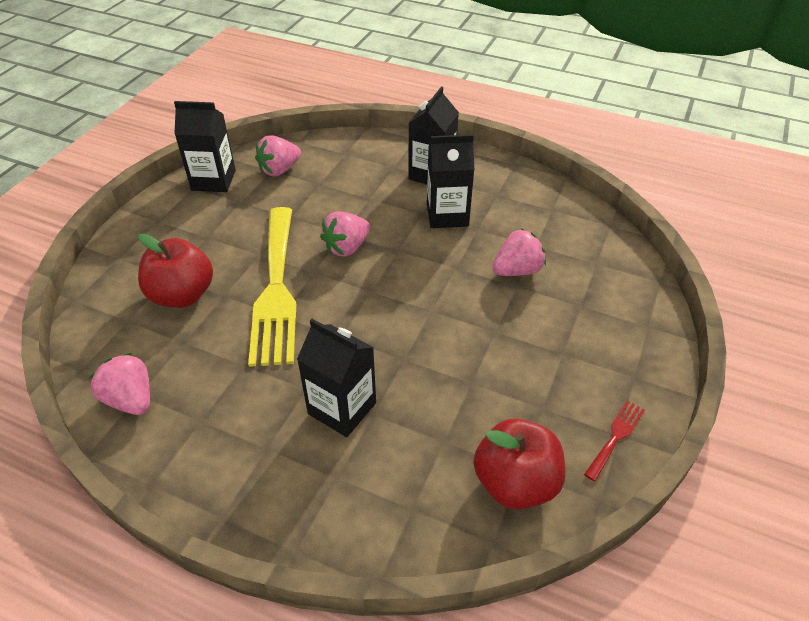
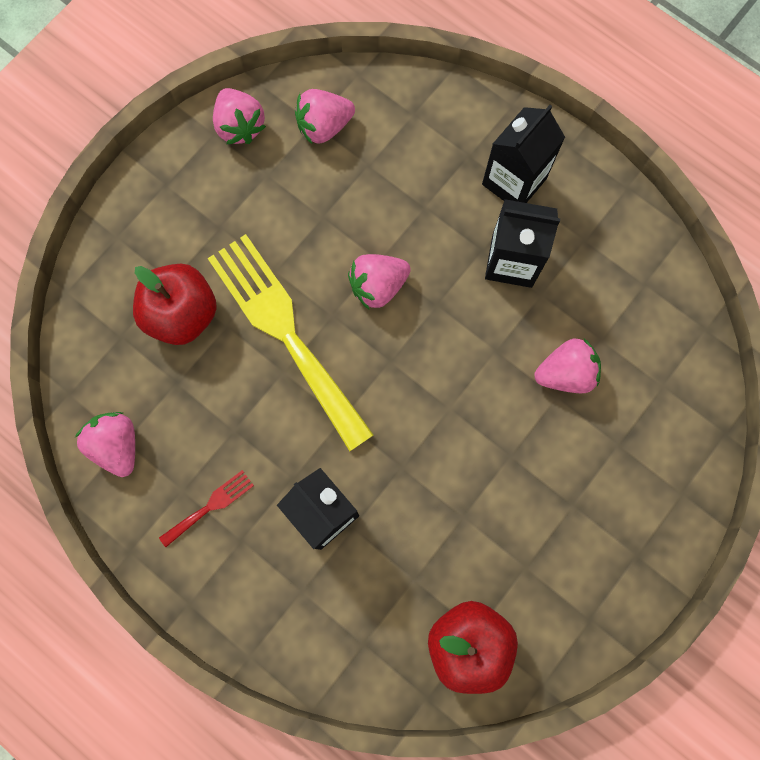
camera: 15 degrees right, 30 degrees up
black carton [174,101,236,192] -> pink strawberry [213,88,266,144]
yellow fork [248,207,296,367] -> yellow fork turned 135 degrees clockwise [208,234,374,451]
red fork [584,400,645,482] -> red fork moved to [159,470,254,547]

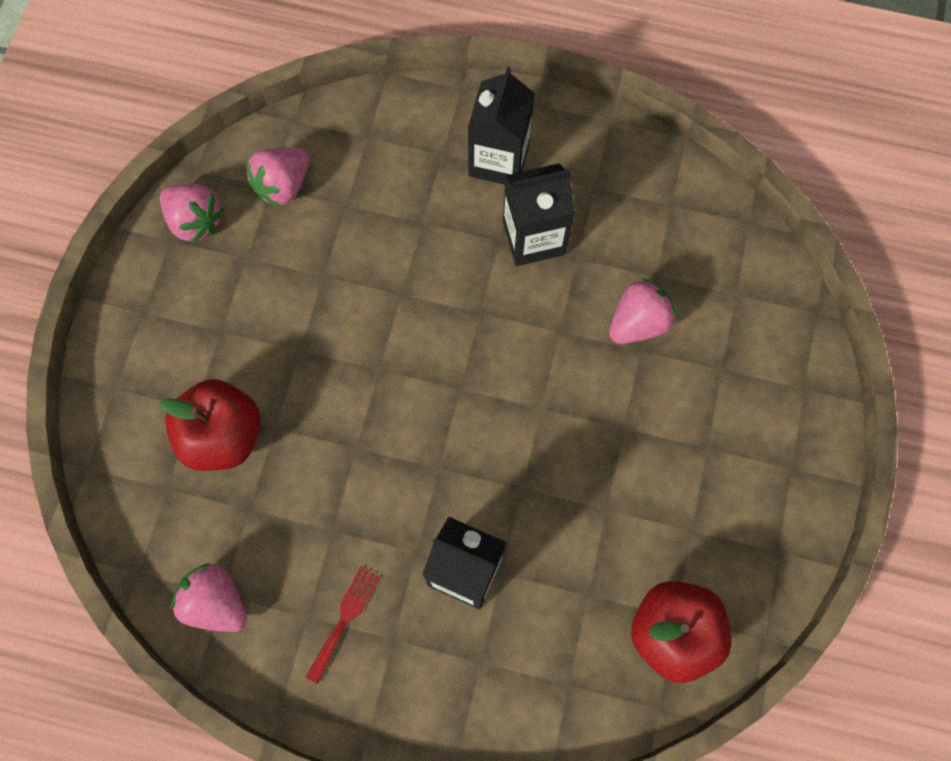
camera: 25 degrees left, 5 degrees down
yellow fork [208,234,374,451] -> none
pink strawberry [348,254,411,309] -> none

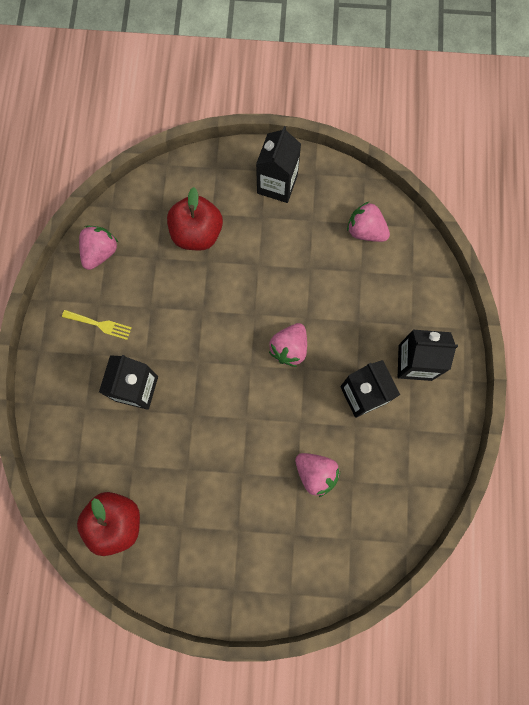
camera: 80 degrees right, 5 degrees up
pink strawberry [160,184,224,244] -> pink strawberry moved to [269,323,307,367]
red fork [306,566,380,684] -> yellow fork [62,310,132,340]
none -> black carton [256,126,301,203]

